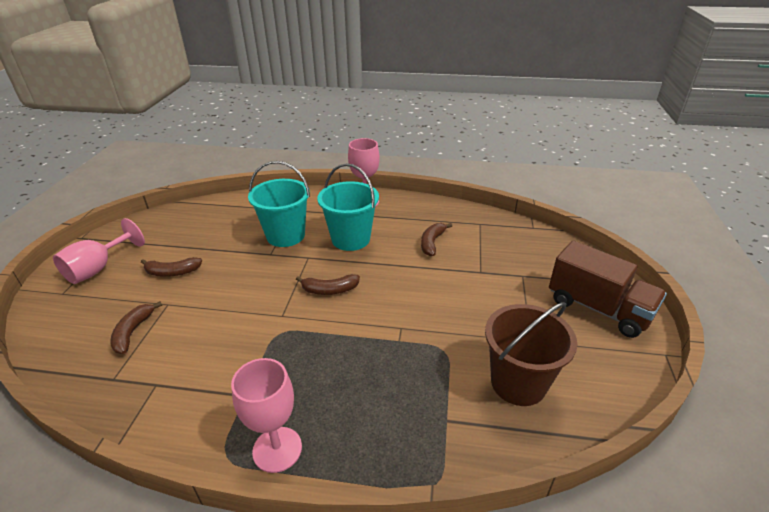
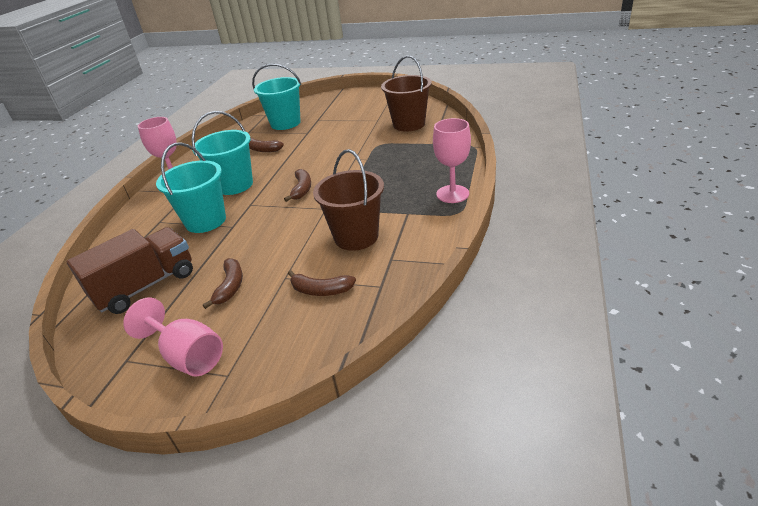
camera: 80 degrees left, 0 degrees up
brown truck [549,240,667,338] -> brown truck moved to [66,227,193,314]
none -> turquoise bucket [252,64,301,130]
none -> brown bucket [313,149,384,251]

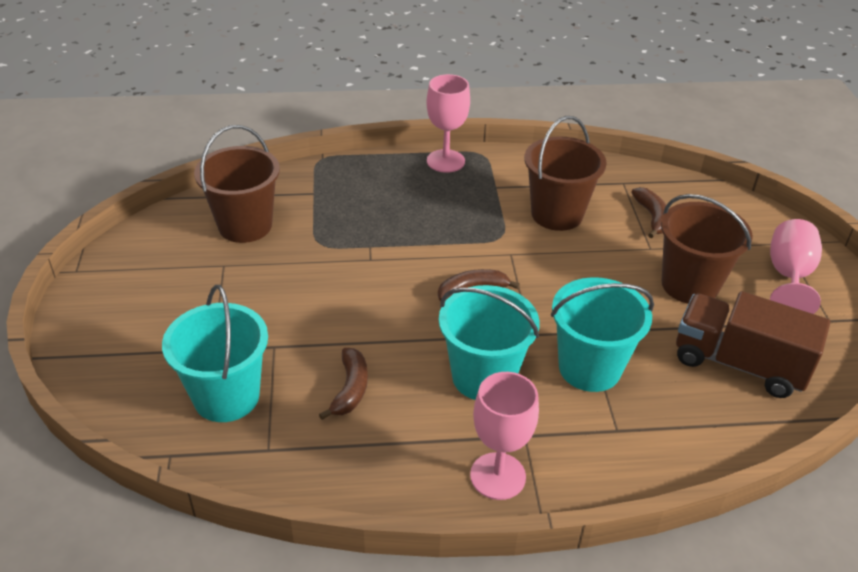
camera: 115 degrees left, 5 degrees up
brown banana [203,258,243,309] -> brown bucket [661,194,753,304]

